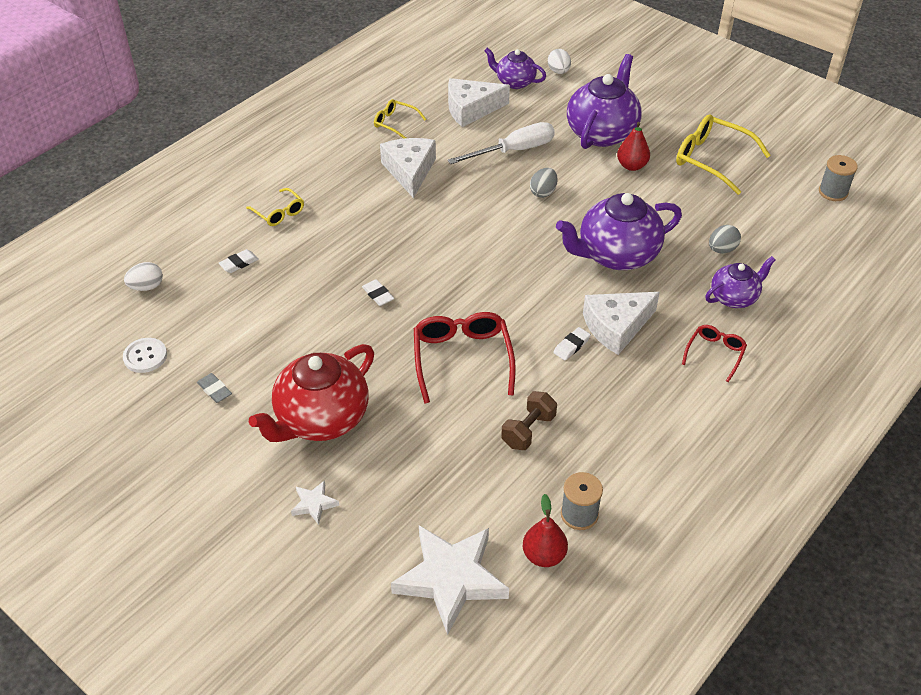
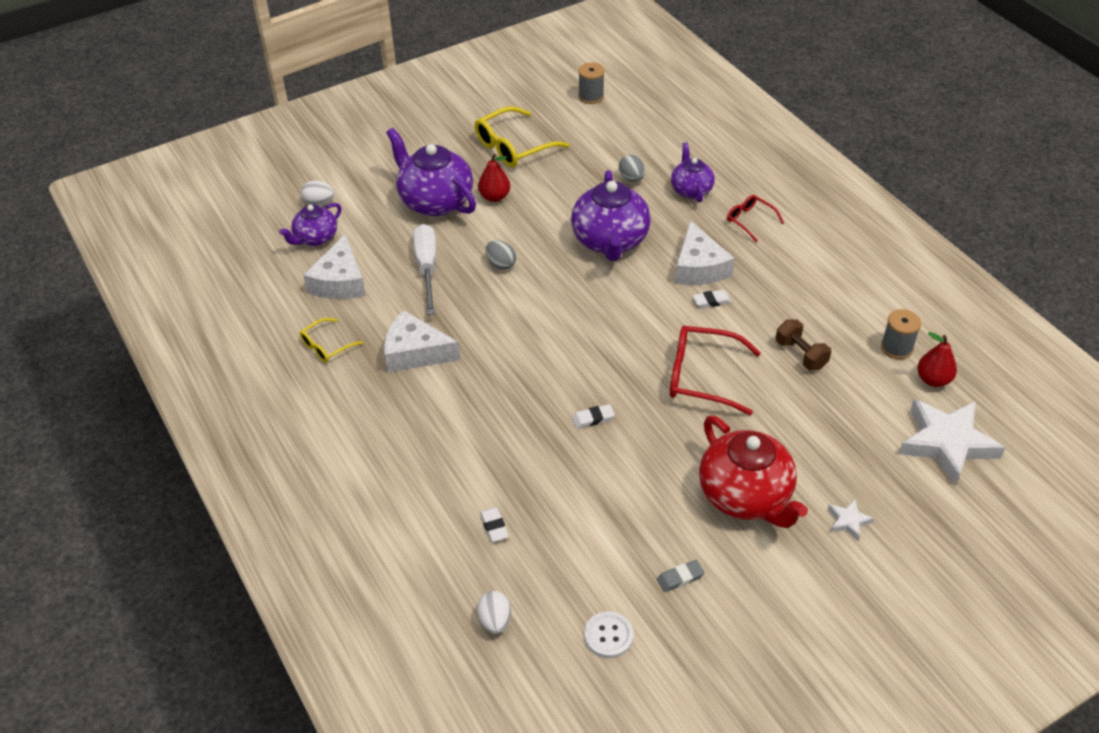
camera: 70 degrees left, 0 degrees up
yellow glasses [246,188,304,226] -> none
white eraser [553,327,591,361] -> white eraser turned 75 degrees counterclockwise [693,290,732,308]

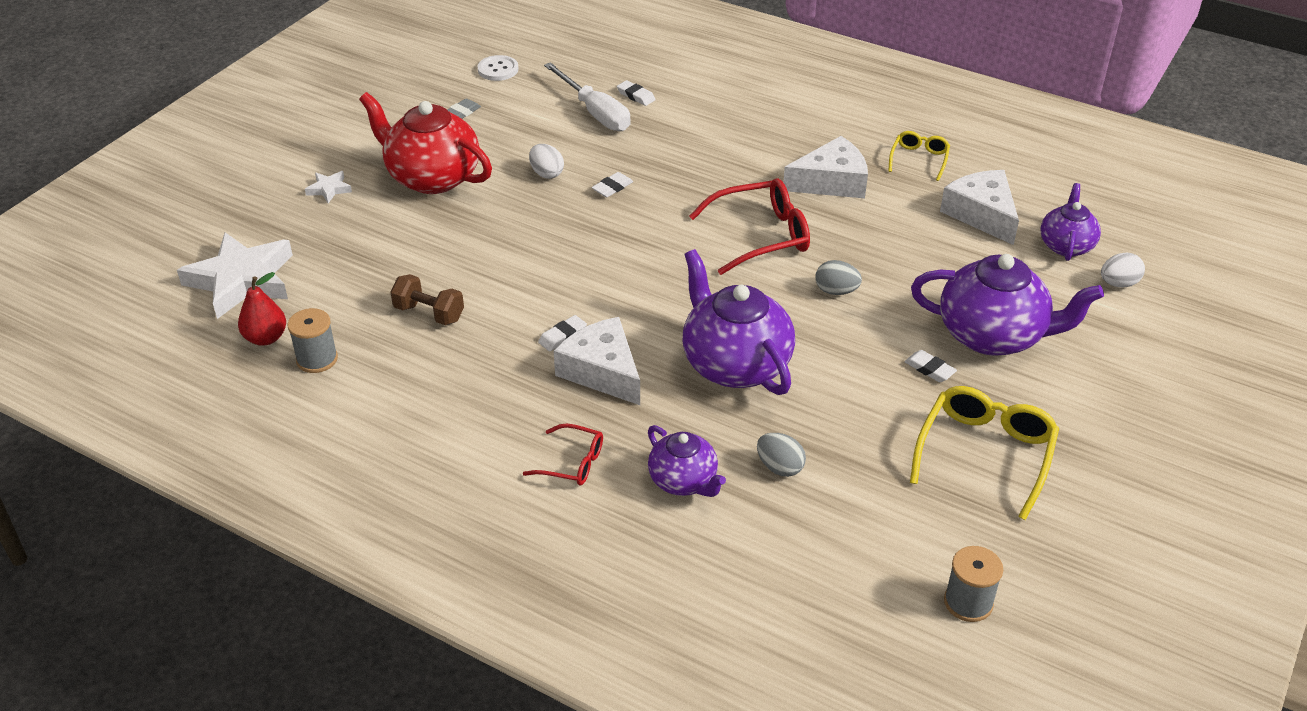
camera: 150 degrees right, 5 degrees down
white screwdriver [413,224,437,315] -> white screwdriver moved to [544,62,630,131]
white egg [477,591,511,634] -> white egg moved to [529,144,564,179]
red pear [478,154,510,202] -> white eraser [904,350,957,382]
red glasses [670,326,761,415] -> red glasses moved to [689,178,810,275]

